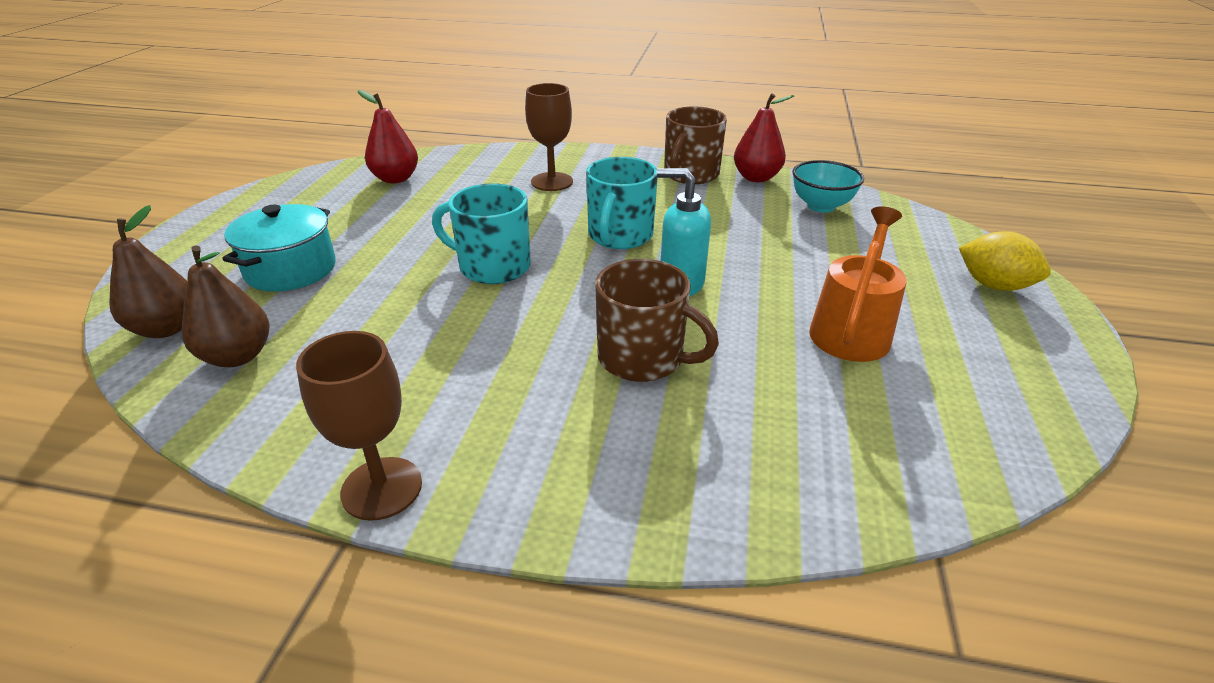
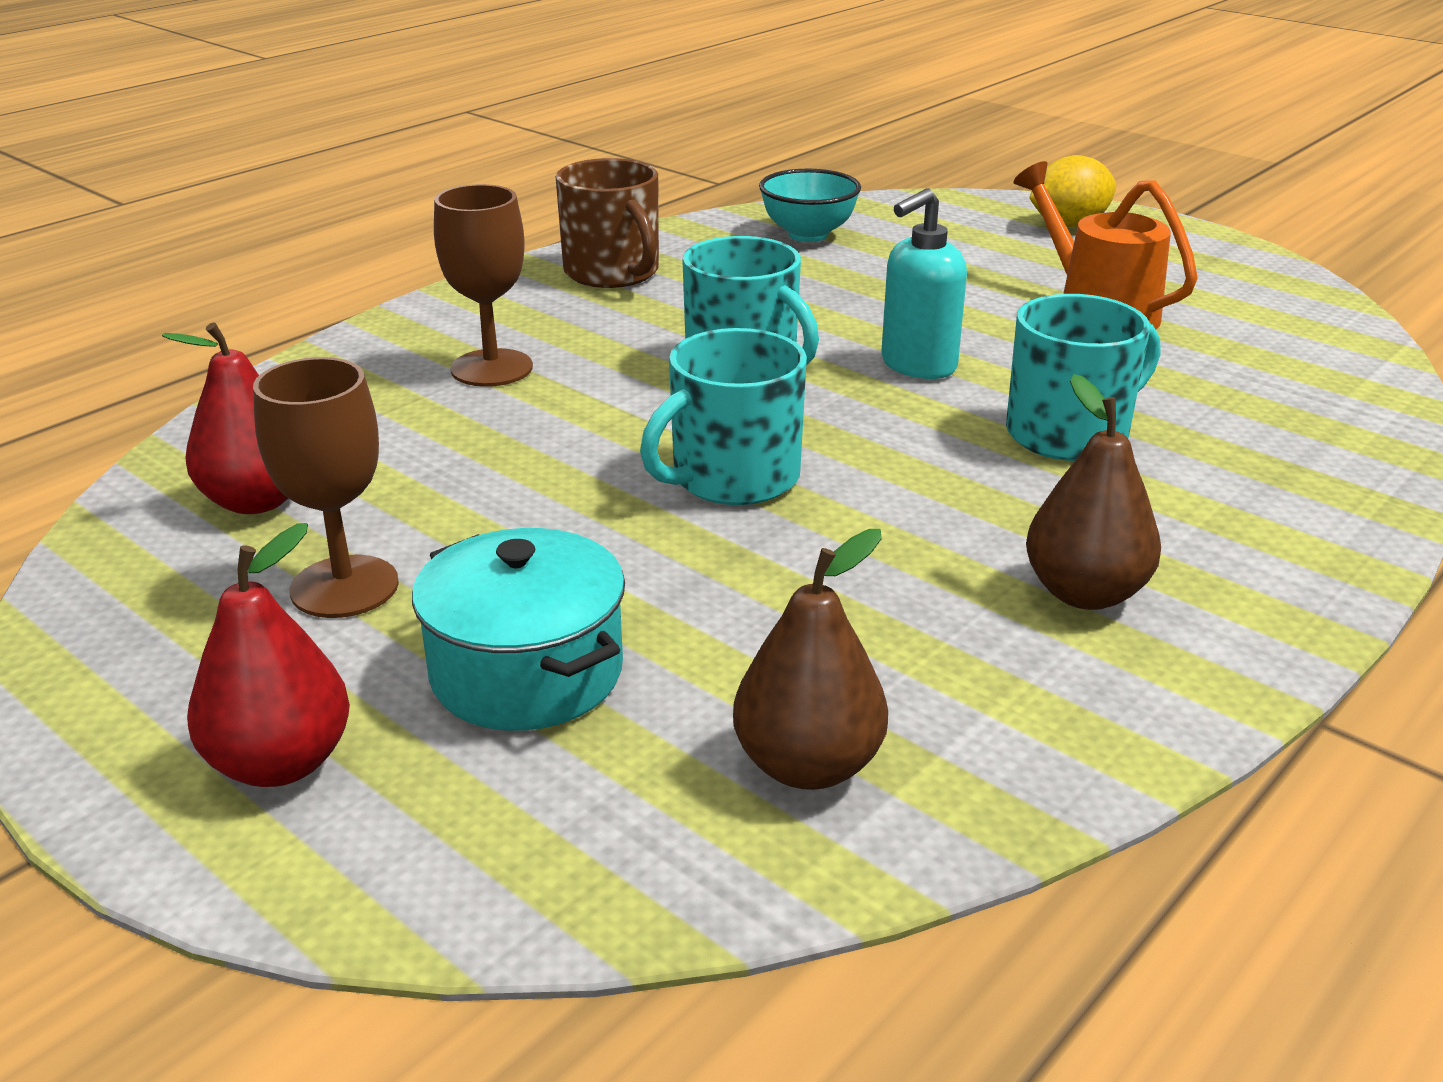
camera: 60 degrees left, 5 degrees down
brown pear [109,205,188,338] -> brown pear moved to [1026,374,1161,610]
brown goblet [296,331,422,521] -> brown goblet moved to [253,357,399,618]
brown mug [595,259,719,382] -> turquoise mug [1006,294,1160,461]
red pear [734,93,794,182] -> red pear moved to [187,523,350,787]

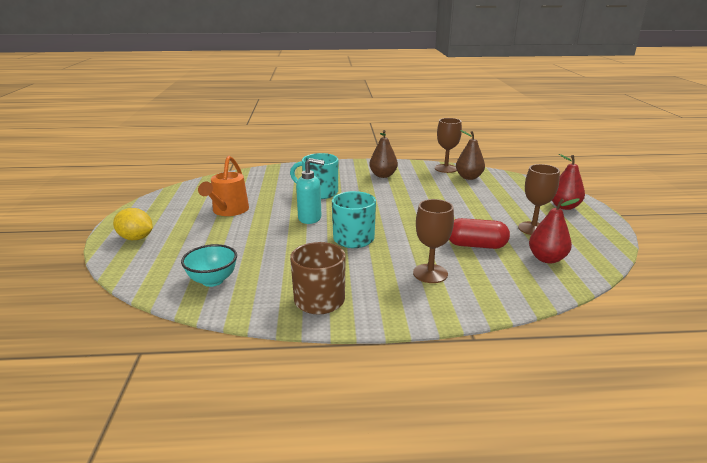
camera: 135 degrees left, 5 degrees down
turquoise pot [412,528,625,731] -> none
turquoise mug [640,328,807,505] -> none
none -> brown goblet [435,118,462,173]
none -> red capsule [449,218,510,249]

